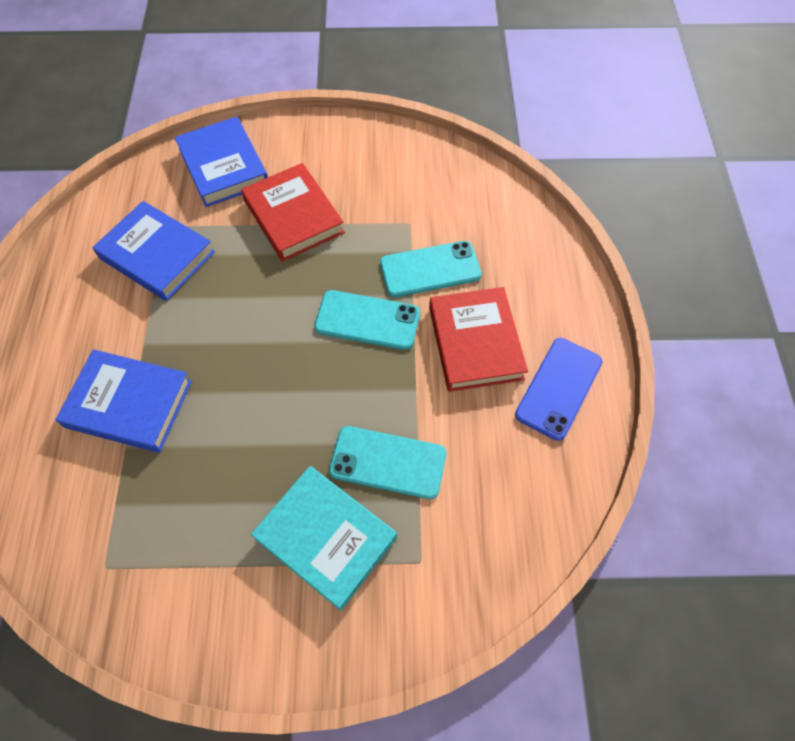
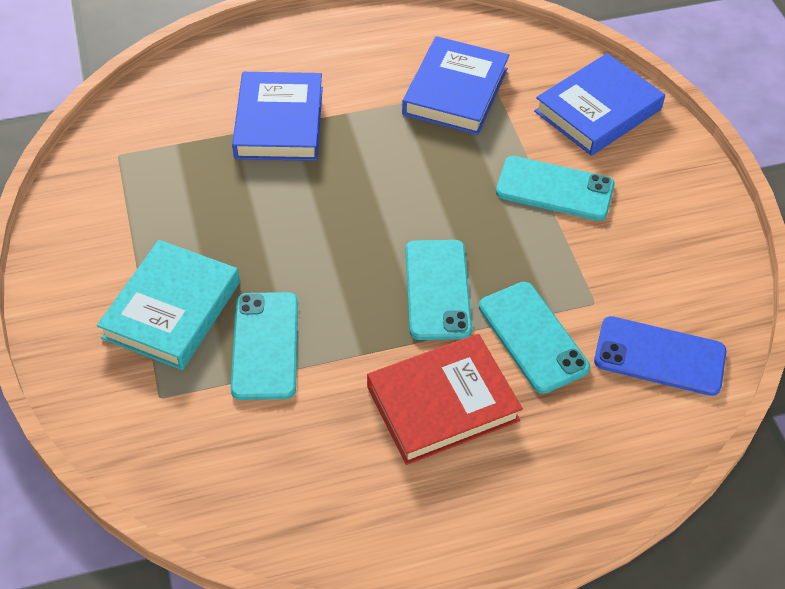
camera: 75 degrees right, 10 degrees down
red book [241,163,345,261] -> turquoise phone [496,156,615,221]
blue phone [515,338,602,441] -> blue phone moved to [594,316,727,396]

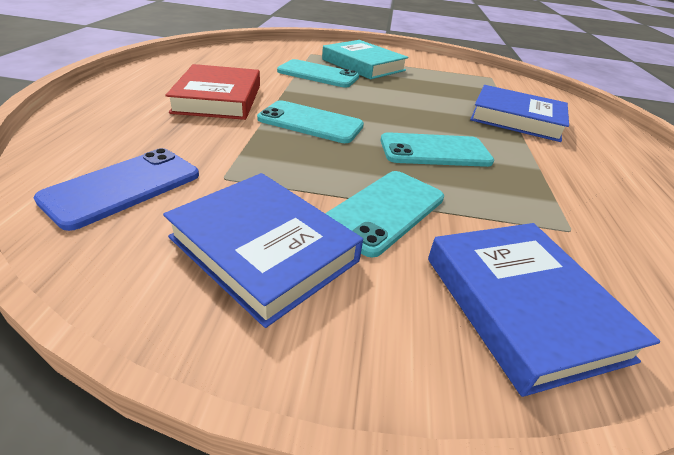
camera: 110 degrees right, 15 degrees down
blue book [402,36,509,135] -> blue book moved to [163,173,363,328]
turquoise phone [479,282,590,394] -> turquoise phone moved to [380,132,494,167]

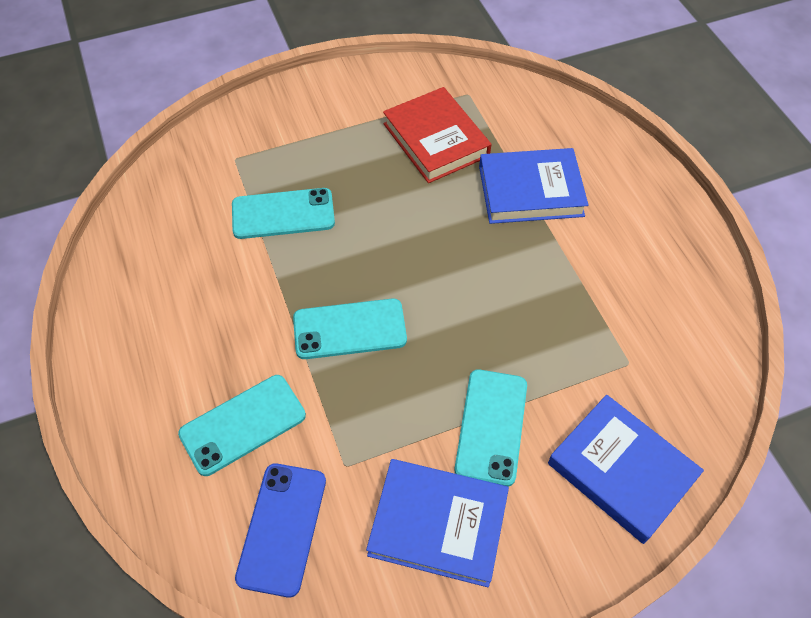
camera: 25 degrees left, 20 degrees up
red book [165,64,260,120] -> red book moved to [383,87,491,183]
turquoise book [322,40,408,79] -> none
turquoise phone [380,132,494,167] -> turquoise phone moved to [178,375,306,476]

